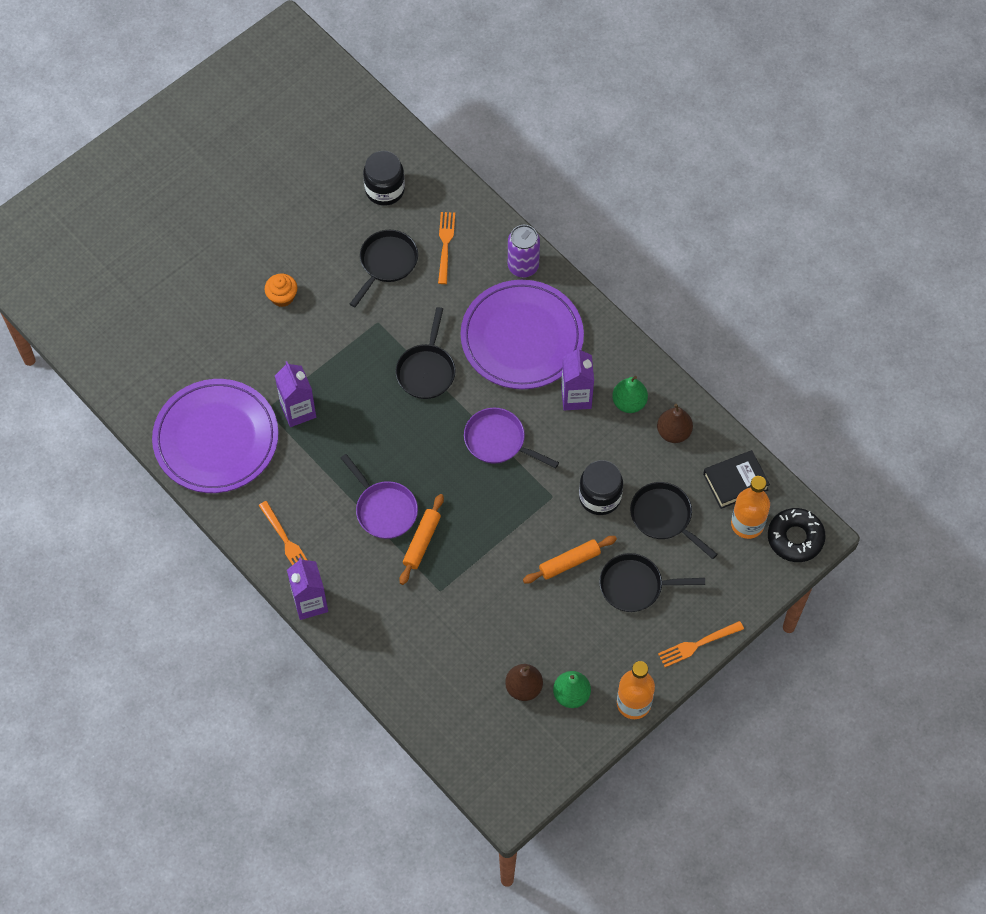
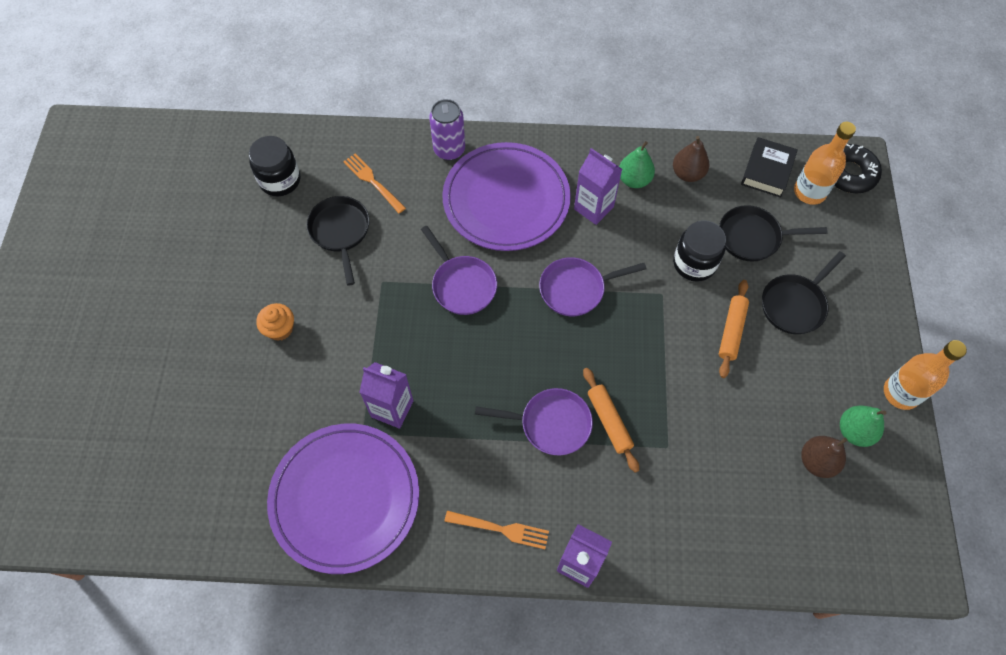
camera: 45 degrees left, 0 degrees up
black pan [395,307,456,399] -> purple pan [421,226,497,315]
orange fork [658,621,744,667] -> none

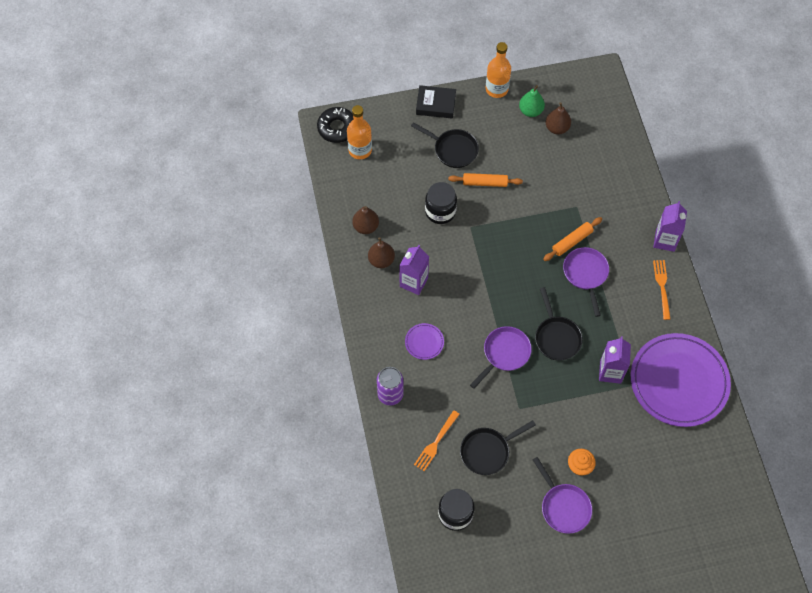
camera: 105 degrees left, 0 degrees up
purple plate [442,142,571,251] -> purple plate [405,323,444,360], size x0.40
purple pan [539,257,646,316] -> purple pan moved to [533,457,592,534]
green pear [619,141,655,188] -> brown pear [368,237,395,268]
black pan [719,205,828,262] -> black pan moved to [535,287,583,361]
black book [741,137,798,198] -> black book moved to [416,85,456,118]

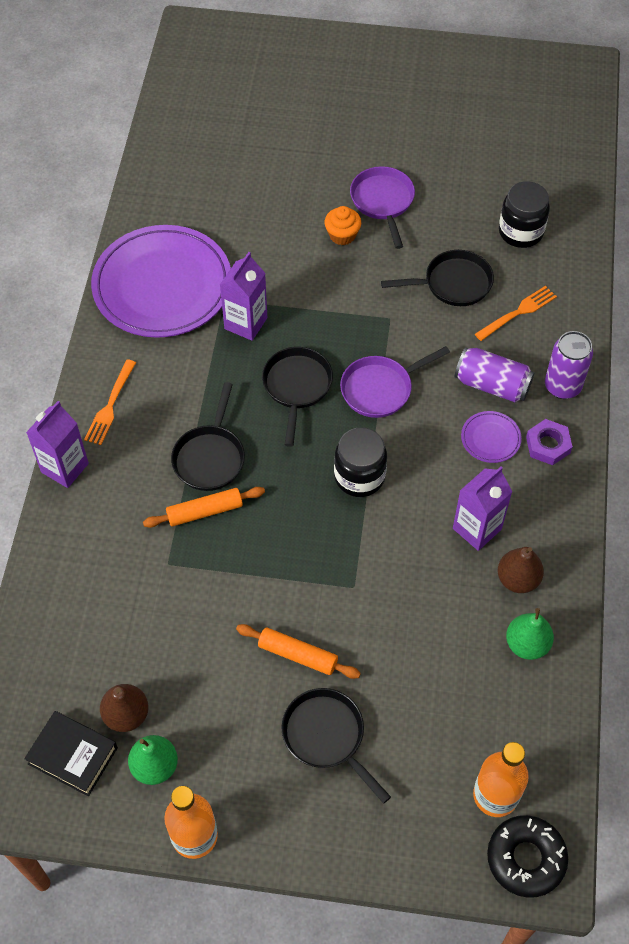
camera: 160 degrees left, 5 degrees down
brown pear [352,206,379,234] -> green pear [506,608,554,660]
black book [416,85,456,118] -> black book moved to [24,711,118,796]
black jar [425,182,457,224] -> black jar moved to [334,427,387,497]
purple pan [563,247,609,317] -> black pan [171,382,245,491]
none -> purple can [454,347,534,402]
none -> purple nut [526,419,573,465]

